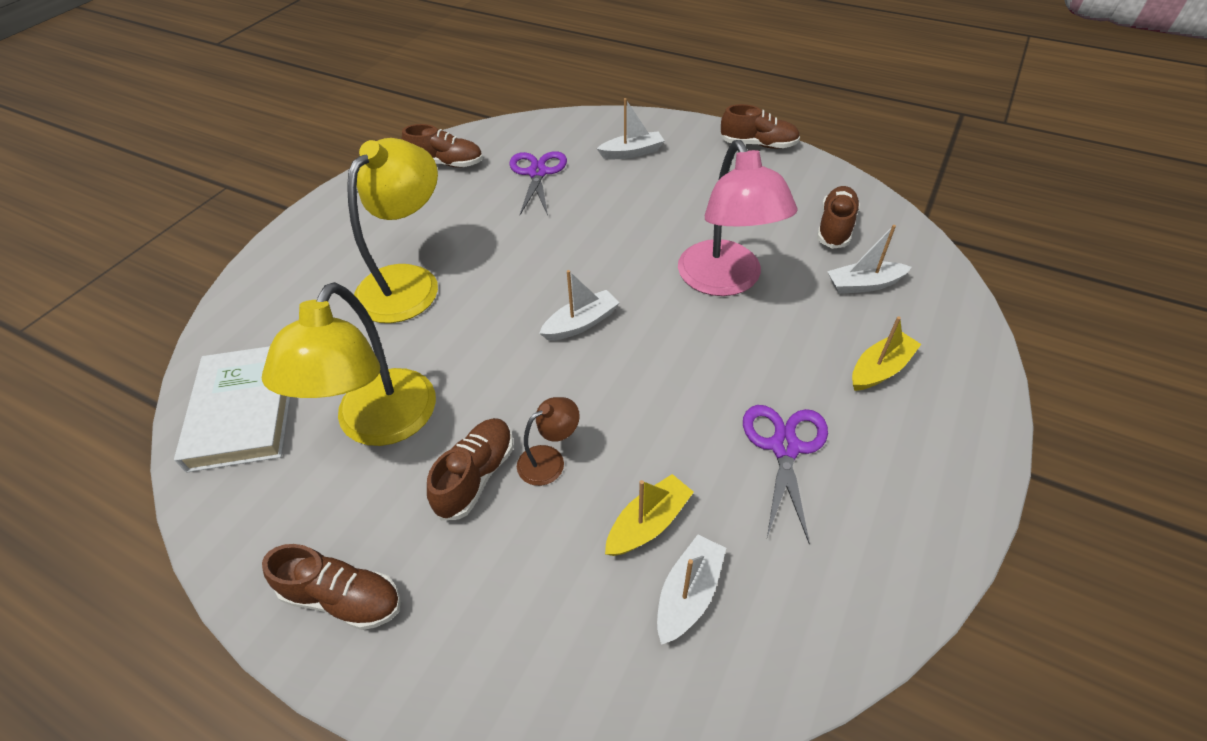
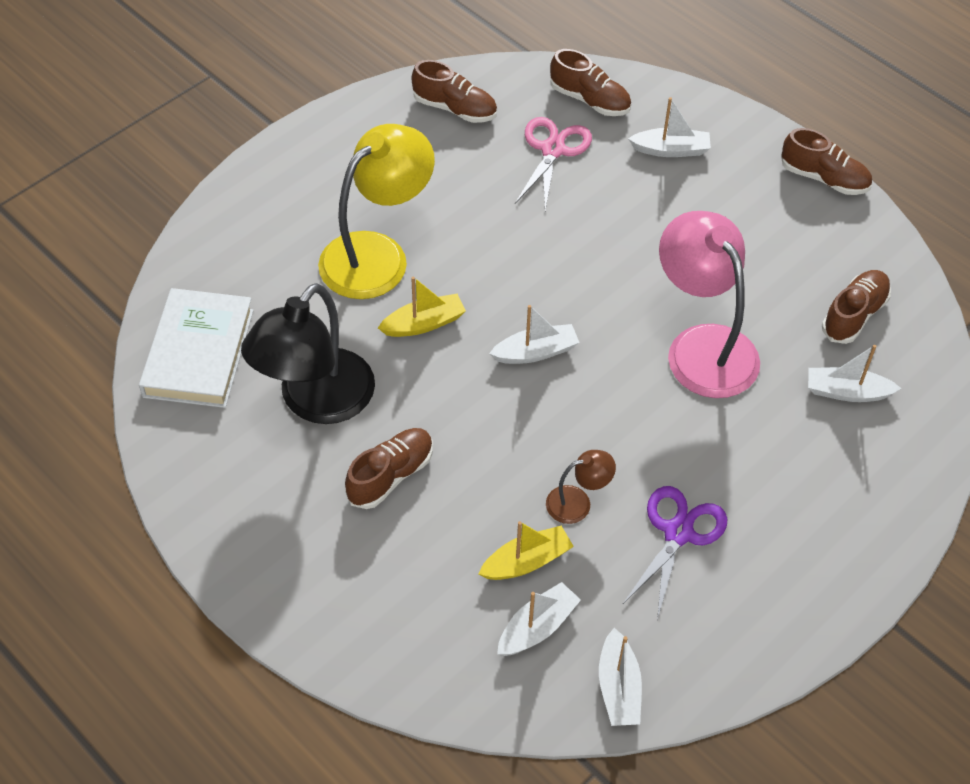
camera: 15 degrees right, 5 degrees up
yellow lamp [262,282,436,446] -> black lamp [241,283,375,424]
brown shoe [262,544,401,630] -> brown shoe moved to [550,49,631,116]
purple scissors [509,151,567,215] -> pink scissors [515,117,592,210]
brown lamp [517,397,580,486] -> brown lamp moved to [546,450,616,524]
pink lamp [678,140,798,296] -> pink lamp turned 150 degrees clockwise [659,211,760,398]
yellow boat [852,316,921,391] -> yellow boat moved to [378,276,466,337]
none -> white boat [599,628,642,726]

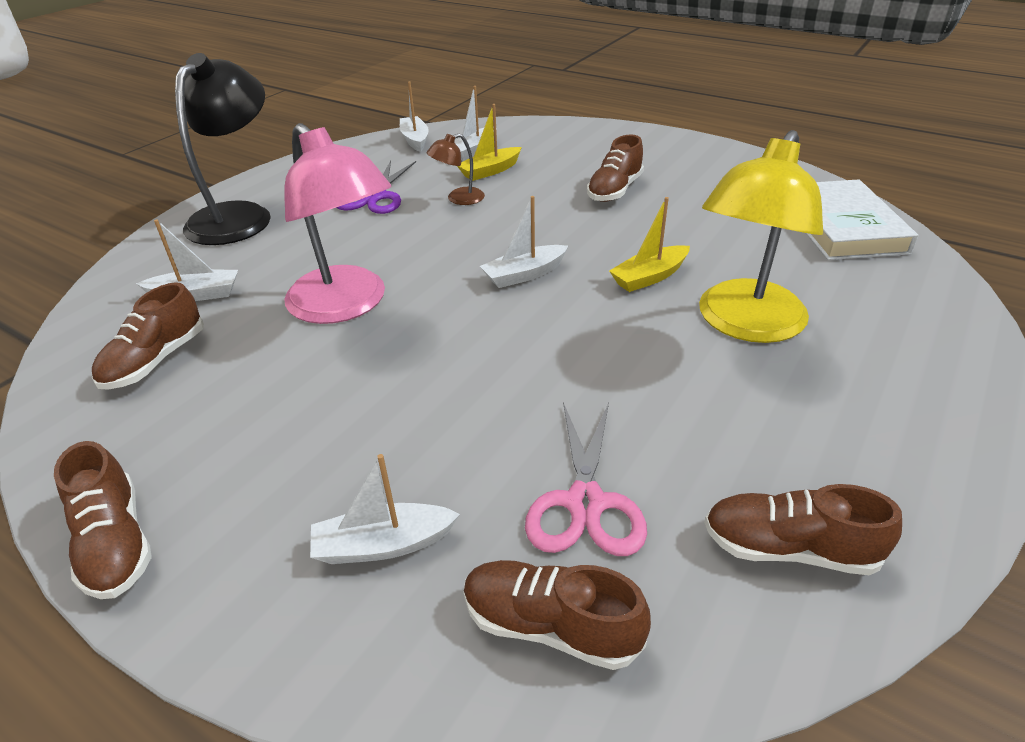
camera: 170 degrees right, 15 degrees down
black lamp [241,283,375,424] -> black lamp moved to [175,53,271,245]
brown shoe [781,128,872,195] -> brown shoe turned 135 degrees counterclockwise [54,441,152,599]

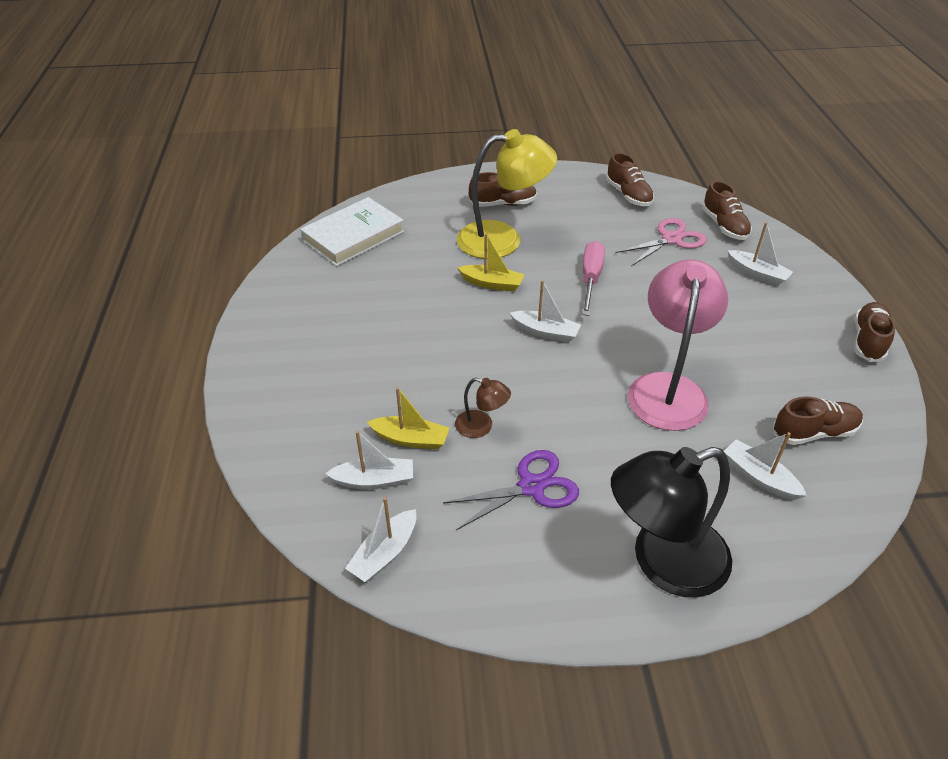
camera: 130 degrees left, 5 degrees up
brown shoe [587,134,644,202] -> brown shoe moved to [469,172,537,207]
none -> pink screwdriver [582,241,605,316]

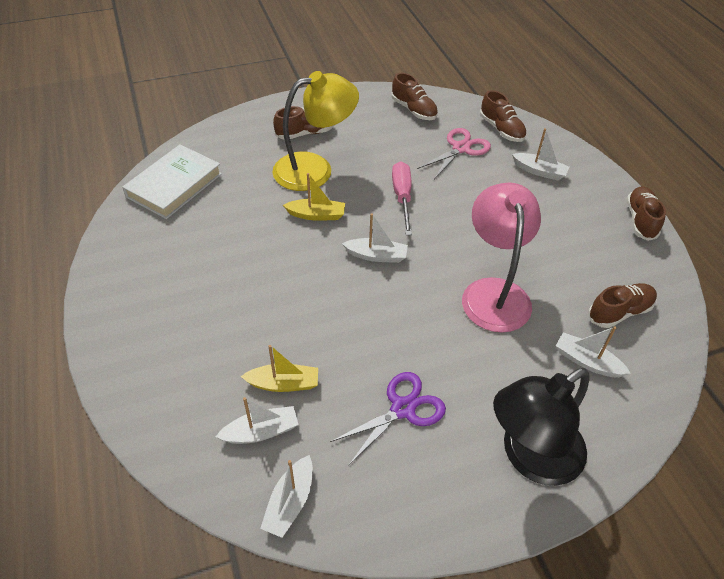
camera: 15 degrees left, 5 degrees up
brown lamp [455,378,511,438] -> none

